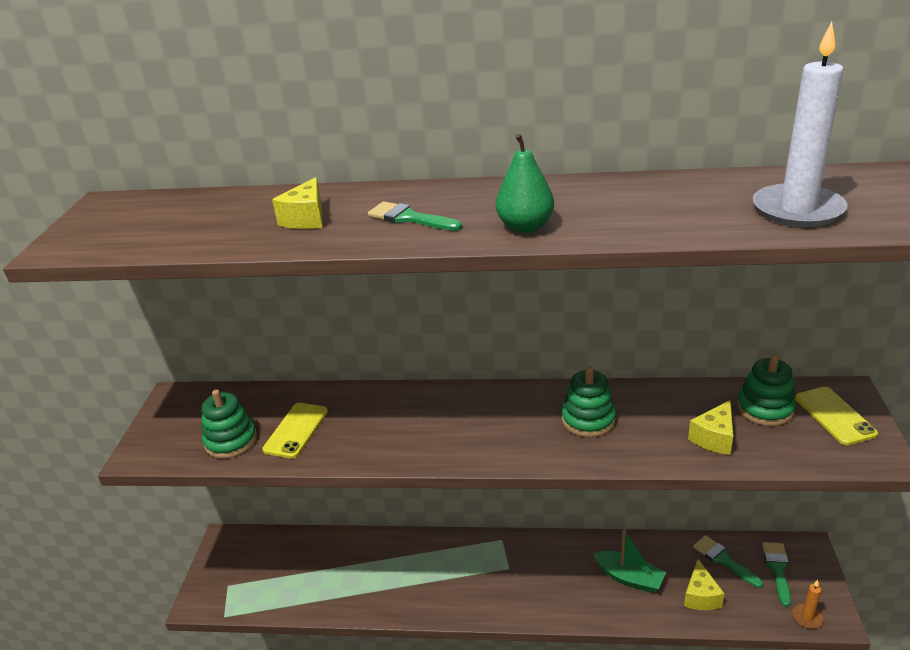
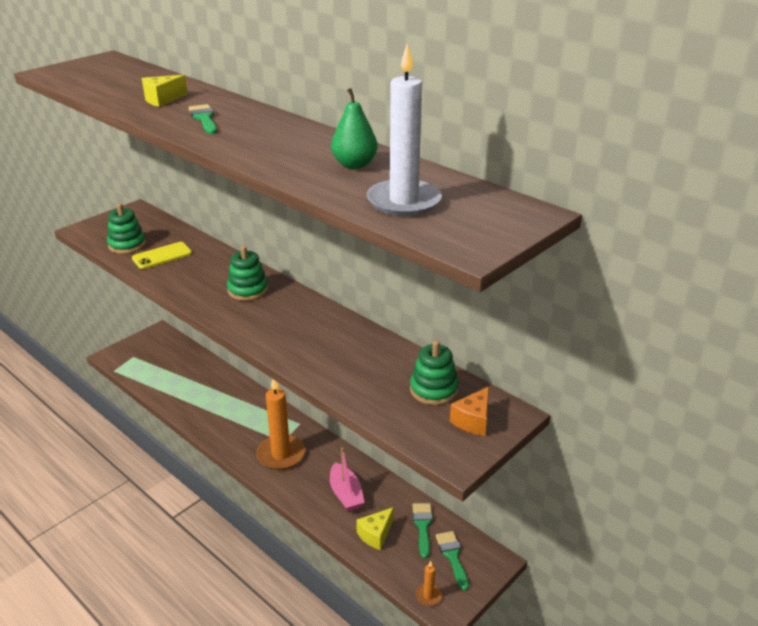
camera: 35 degrees right, 0 degrees up
green pear [496,134,554,233] -> green pear moved to [331,88,378,169]
green stacking toy [561,366,616,437] -> green stacking toy moved to [227,246,268,301]
green boat [593,530,666,593] -> pink boat [330,448,365,512]
yellow cheese [688,400,733,455] -> none
green brush [762,542,791,607] -> green brush turned 60 degrees counterclockwise [436,531,469,591]
yellow phone [795,387,878,445] -> orange cheese [450,386,489,436]
none -> orange candle [256,379,305,470]

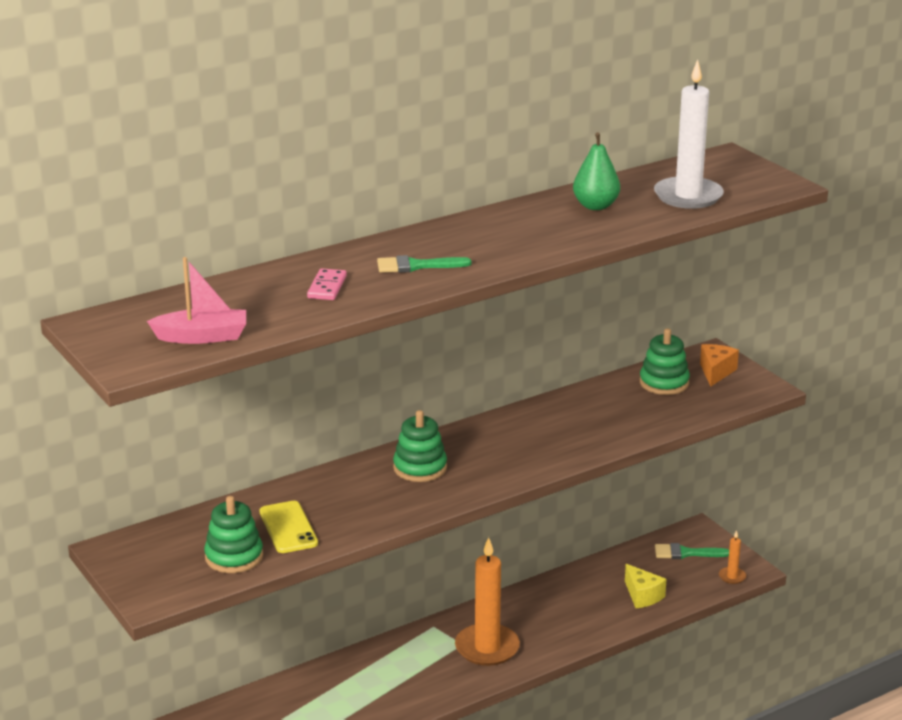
camera: 75 degrees left, 5 degrees down
yellow cheese [142,75,188,107] -> pink domino [307,268,347,300]
pink boat [330,448,365,512] -> pink boat moved to [147,257,246,344]
green brush [413,503,433,558] -> none
orange cheese [450,386,489,436] -> orange cheese turned 120 degrees counterclockwise [700,344,739,387]

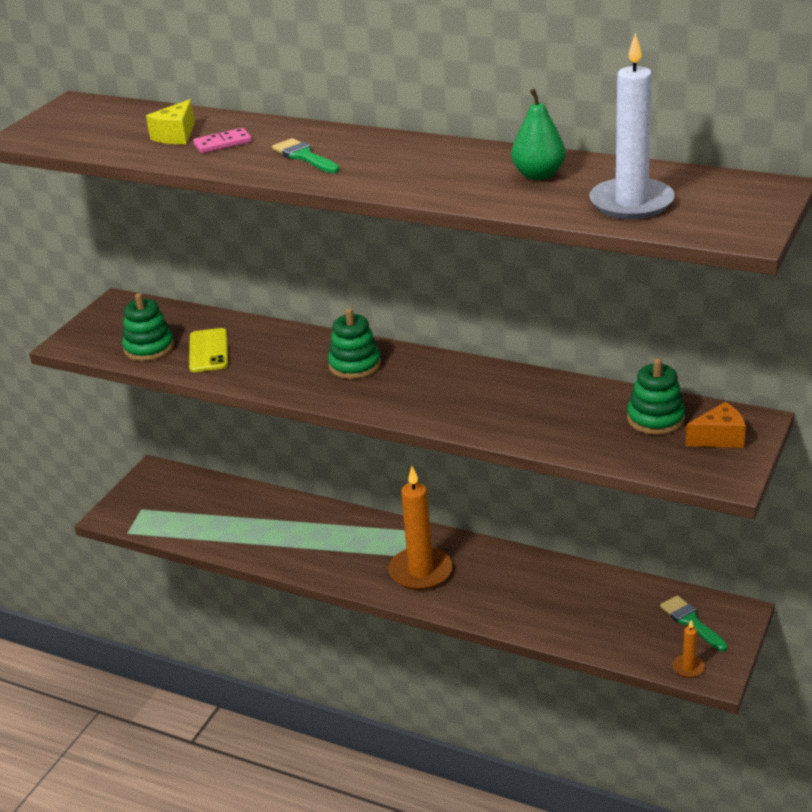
camera: 60 degrees right, 5 degrees up
pink boat [147,257,246,344] -> none
yellow phone [259,501,318,553] -> yellow phone turned 45 degrees counterclockwise [189,328,228,372]
yellow cheese [625,564,666,608] -> yellow cheese moved to [146,99,195,144]

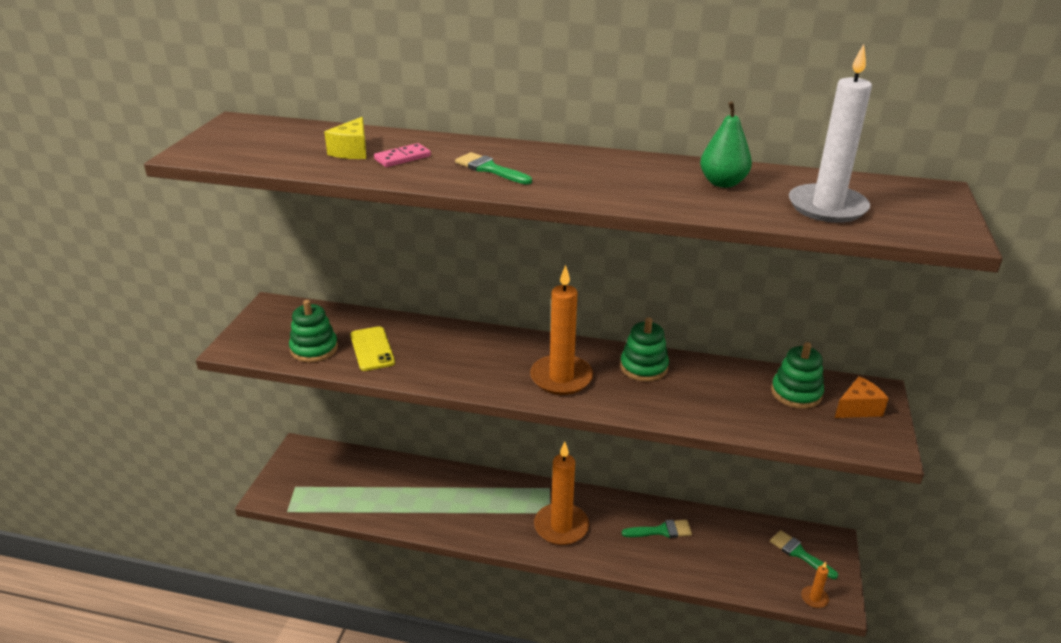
camera: 15 degrees left, 0 degrees up
green stacking toy [328,308,381,379] -> green stacking toy moved to [620,317,669,382]
none -> orange candle [530,265,593,395]
none -> green brush [622,520,692,538]

